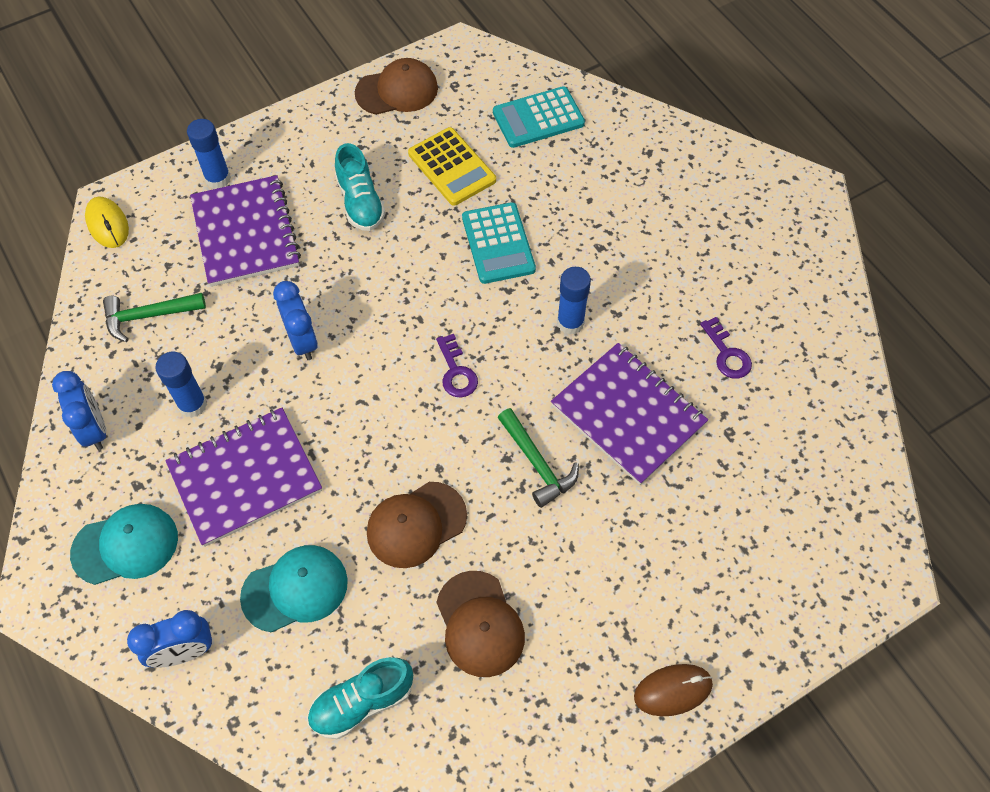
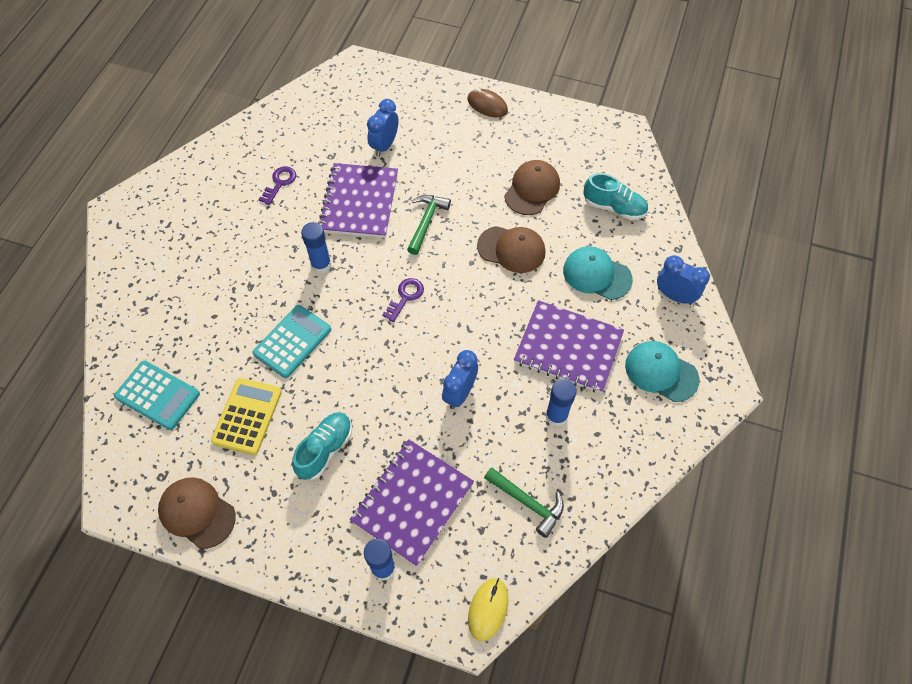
camera: 130 degrees left, 0 degrees up
blue clock [52,371,106,450] -> blue clock moved to [367,99,399,157]

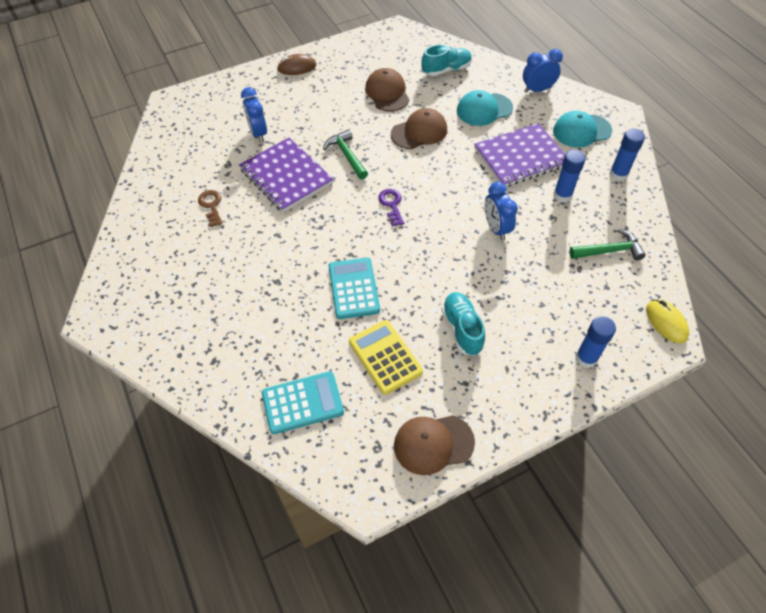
camera: 45 degrees left, 5 degrees down
purple key [258,166,296,205] -> brown key [198,190,223,227]
blue glue stick [301,222,332,274] -> blue glue stick moved to [609,128,645,181]
purple notebook [350,439,474,566] -> none

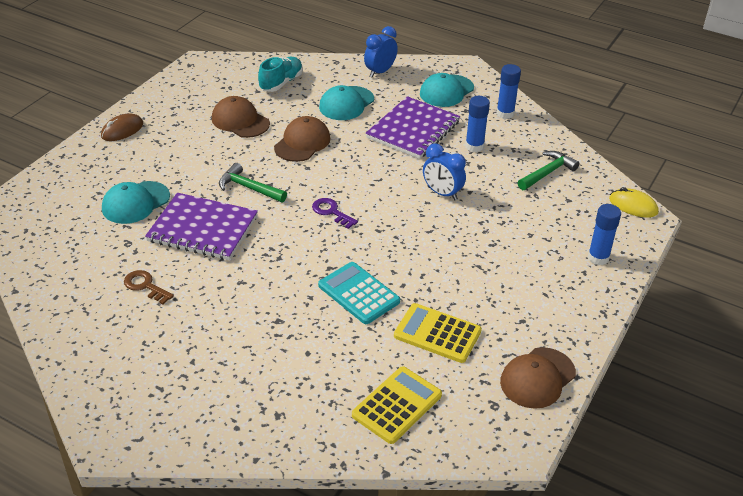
camera: 35 degrees left, 15 degrees down
blue clock [241,87,267,142] -> turquoise cap [102,181,170,224]
turquoise calculator [262,371,344,434] -> yellow calculator [352,366,442,444]
turquoise shoe [441,292,485,356] -> none

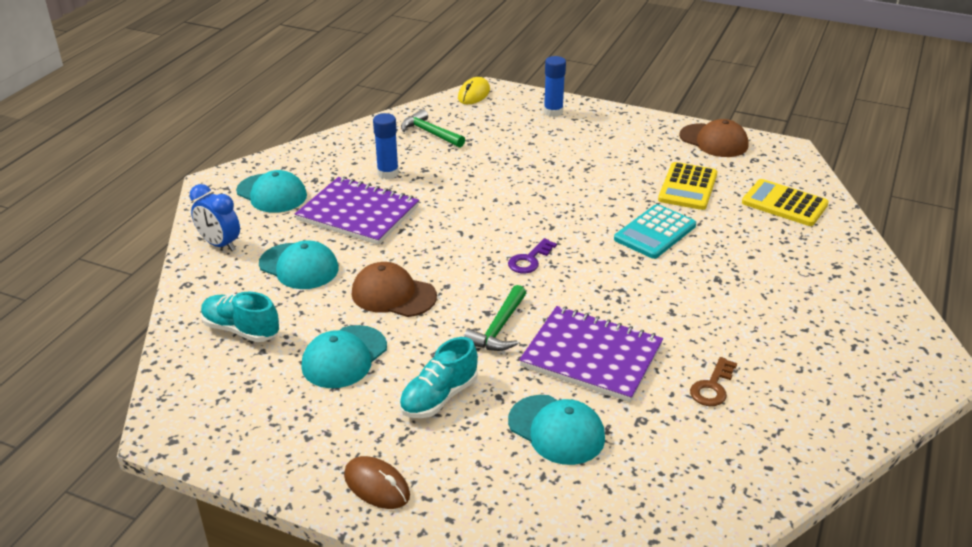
camera: 95 degrees left, 5 degrees down
purple notebook [145,193,258,260] -> purple notebook turned 75 degrees counterclockwise [519,306,663,402]
brown cap [212,96,270,138] -> turquoise cap [301,325,387,388]
blue clock [423,143,466,200] -> none
blue glue stick [496,64,521,119] -> none
none -> turquoise shoe [399,337,478,418]

